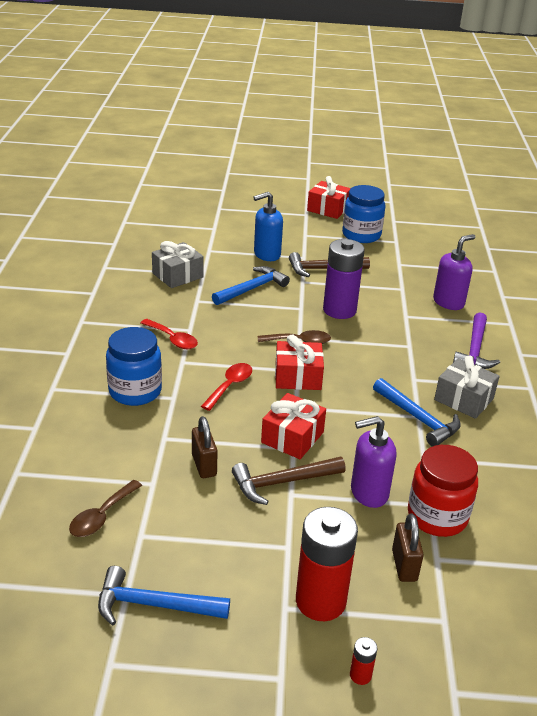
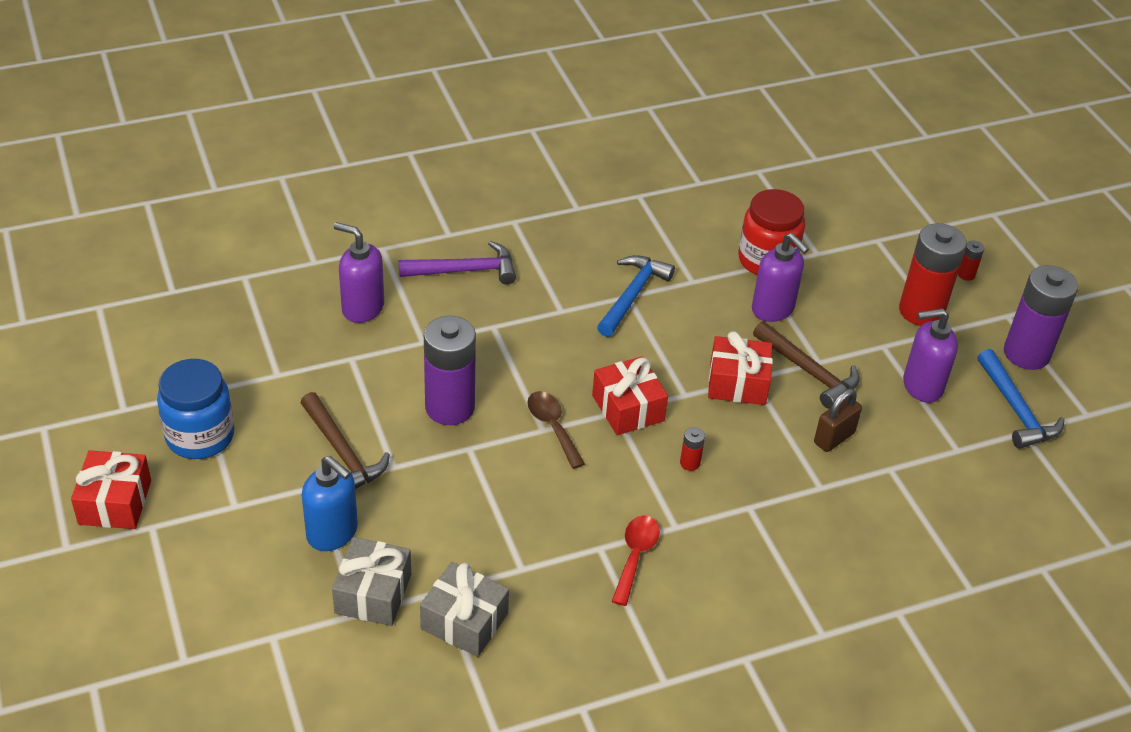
camera: 115 degrees left, 10 degrees up
brown spoon [69,480,142,537] -> none
blue jar [106,327,162,406] -> none
red spoon [201,363,252,411] -> red battery [680,427,705,471]
blue hammer [212,266,290,305] -> none
brown padlock [392,514,424,582] -> none
grey gift [434,355,500,419] -> grey gift moved to [332,537,411,626]
none -> purple soap dispenser [903,308,958,403]
none -> purple battery [1004,265,1078,370]

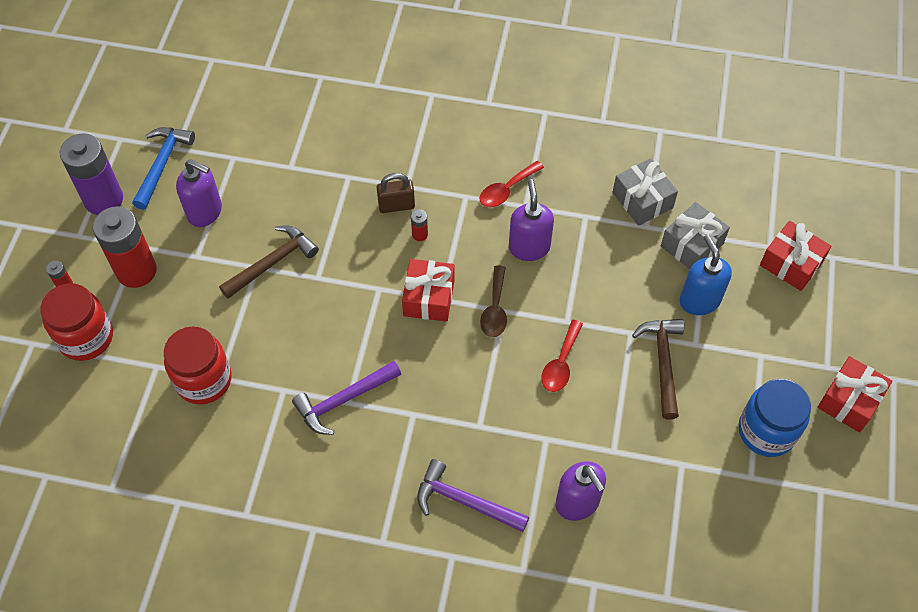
camera: 145 degrees left, 15 degrees up
purple battery [424,316,476,425] -> red spoon [541,320,583,392]
blue hammer [597,255,675,337] -> purple hammer [292,361,401,435]
red gift [708,331,773,405] -> red gift moved to [760,221,832,291]
purple soap dispenser [752,233,809,322] -> purple soap dispenser moved to [509,179,554,261]
brown hammer [753,321,859,409] -> brown hammer turned 60 degrees clockwise [219,225,319,299]
brown padlock [814,389,862,452] -> brown padlock moved to [377,173,415,213]
none -> red jar [41,283,113,361]

